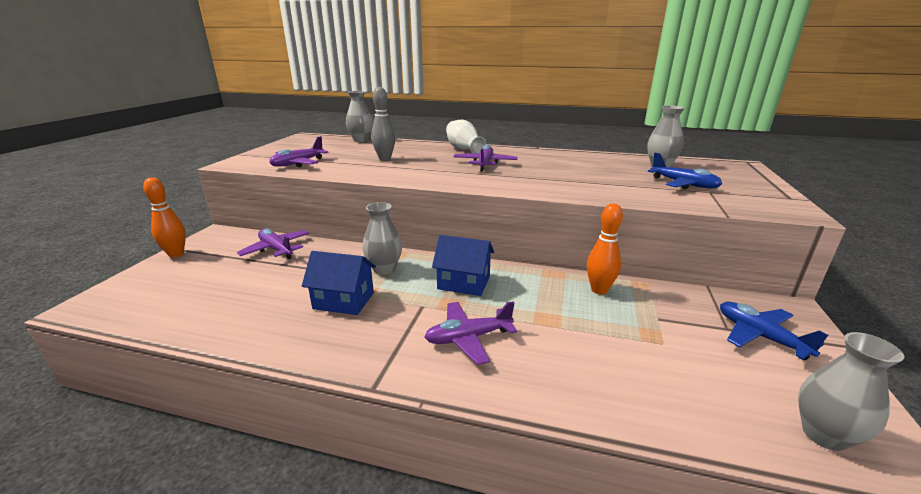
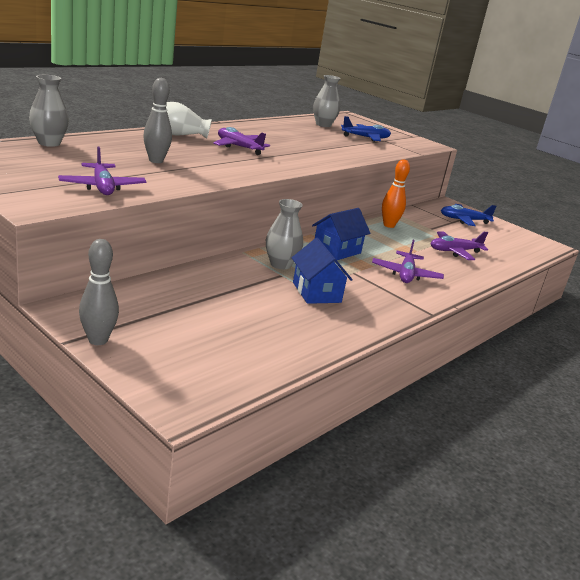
camera: 65 degrees left, 0 degrees up
orange bowling pin [143,177,186,257] -> grey bowling pin [79,239,119,345]
purple plane [237,228,309,259] -> purple plane moved to [431,231,488,260]
blue house [302,251,376,315] -> blue house turned 60 degrees counterclockwise [292,238,353,304]
grey vase [798,332,904,451] -> none

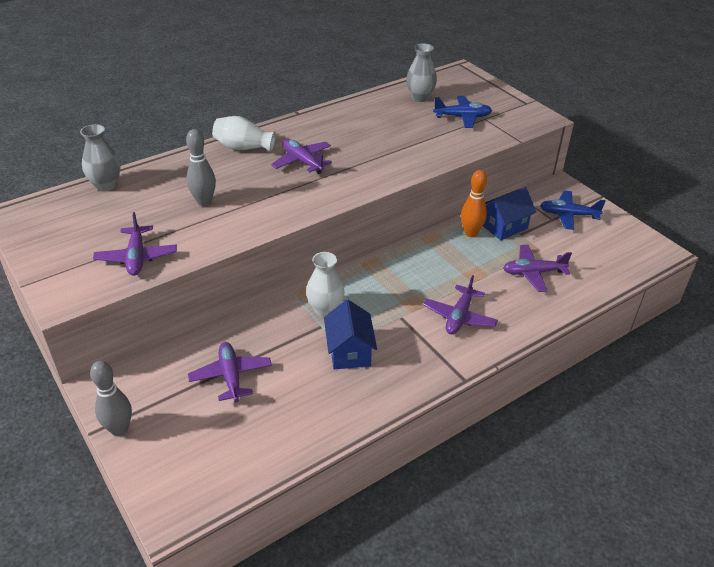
camera: 15 degrees right, 15 degrees up
grey vase [266,199,303,269] -> white vase [306,252,345,317]
blue house [312,208,371,260] -> blue house moved to [483,187,536,240]
none -> purple plane [188,342,272,402]

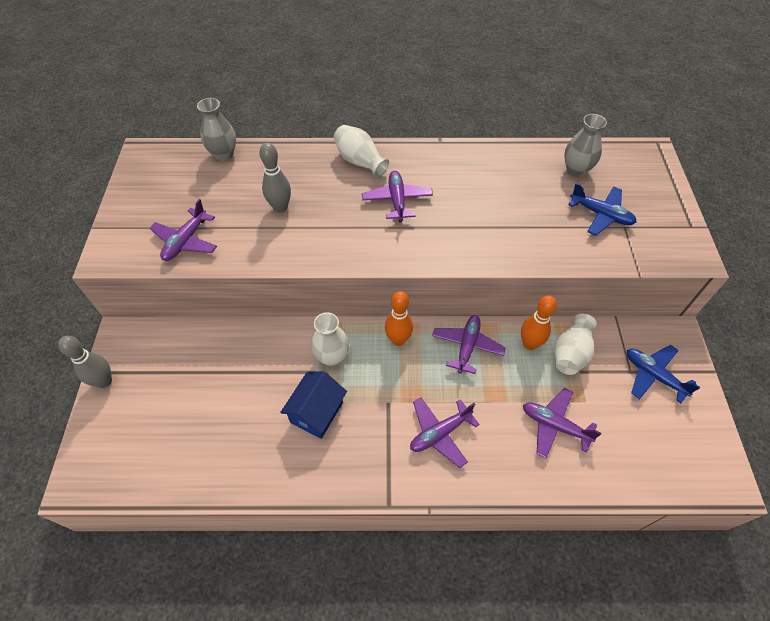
camera: 35 degrees right, 15 degrees up
purple plane [188,342,272,402] -> purple plane moved to [432,315,506,374]
blue house [483,187,536,240] -> white vase [554,313,597,375]
none -> orange bowling pin [385,291,413,346]

